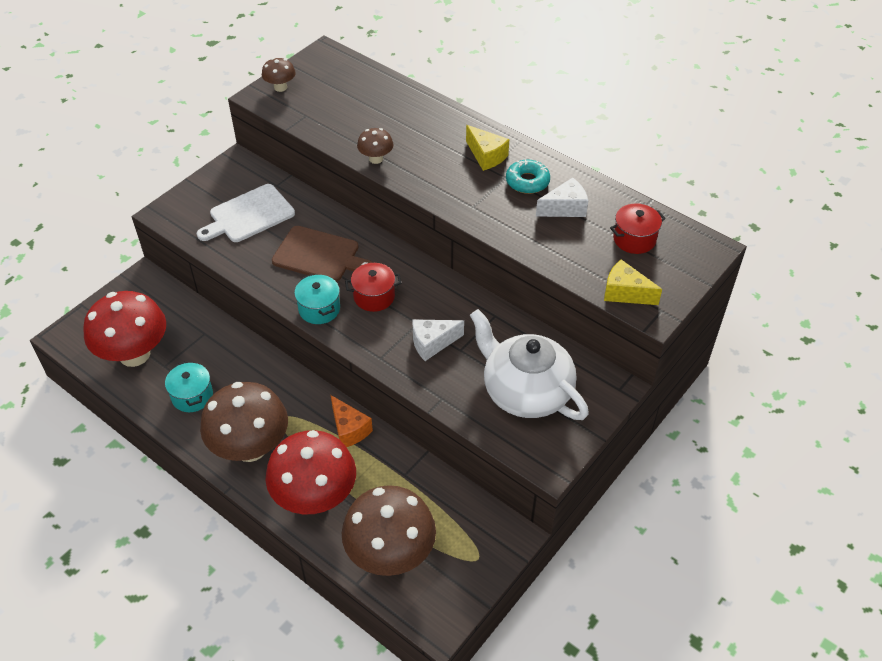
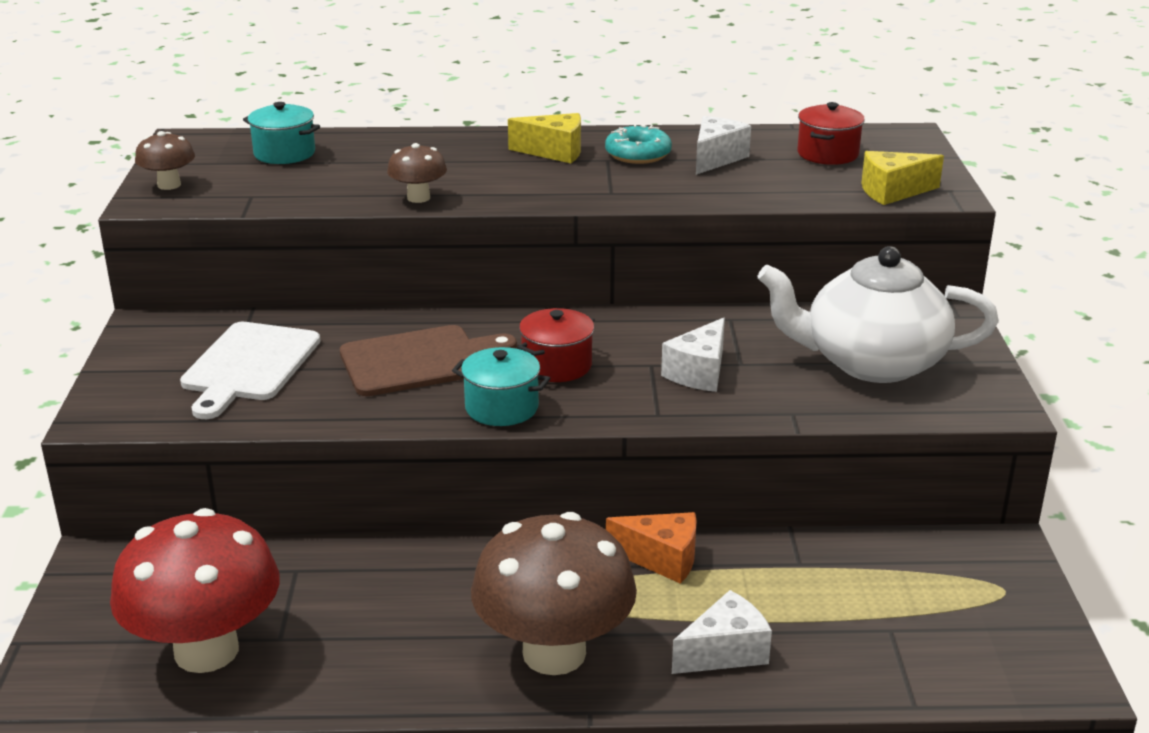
camera: 40 degrees left, 20 degrees down
turquoise pot [165,361,213,412] -> turquoise pot moved to [243,102,320,164]
red mushroom [265,430,356,514] -> white cheese [672,590,772,674]
brown mushroom [342,485,436,576] -> none

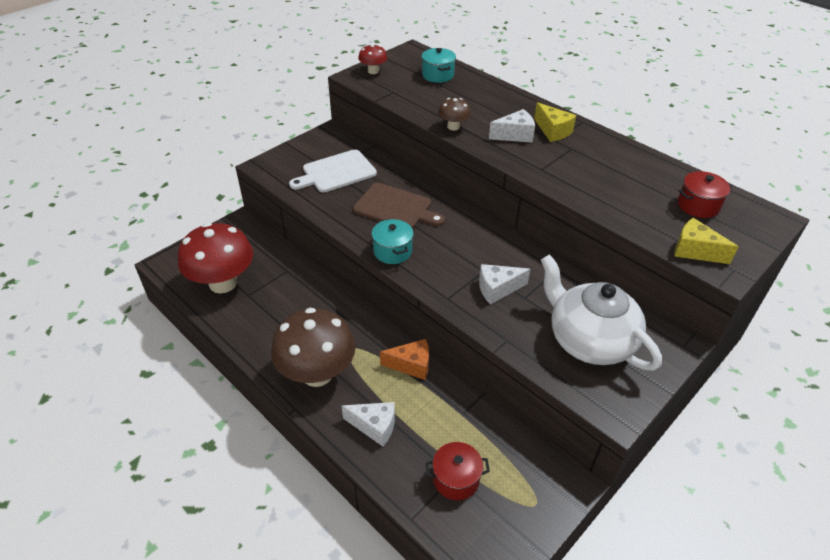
camera: 45 degrees right, 15 degrees up
brown mushroom [135,131,195,190] -> red mushroom [358,44,387,74]
red pot [518,308,595,382] -> red pot moved to [426,442,490,500]
turquoise donut [605,124,672,164] -> none
orange cheese [606,512,697,584] -> orange cheese turned 60 degrees counterclockwise [380,339,429,380]
white cheese [696,116,751,175] -> white cheese moved to [489,109,535,143]

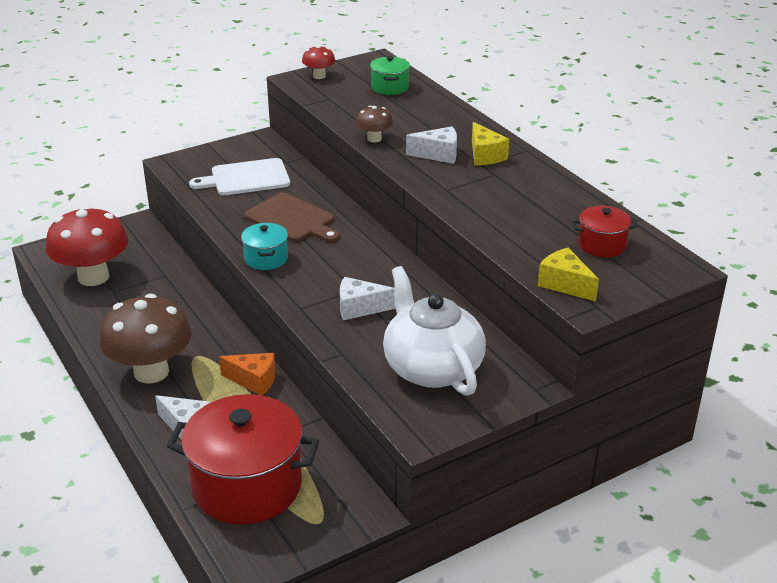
camera: 15 degrees right, 10 degrees down
turquoise pot [422,48,456,83] -> green pot [370,56,410,95]
red pot [426,442,490,500] -> red pot [167,394,319,525], size x2.13

